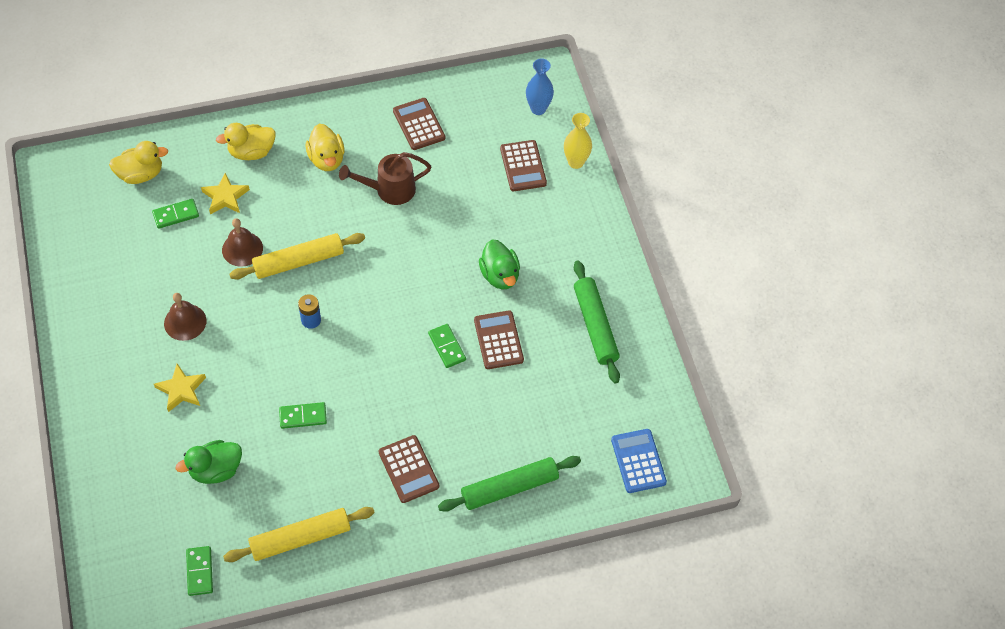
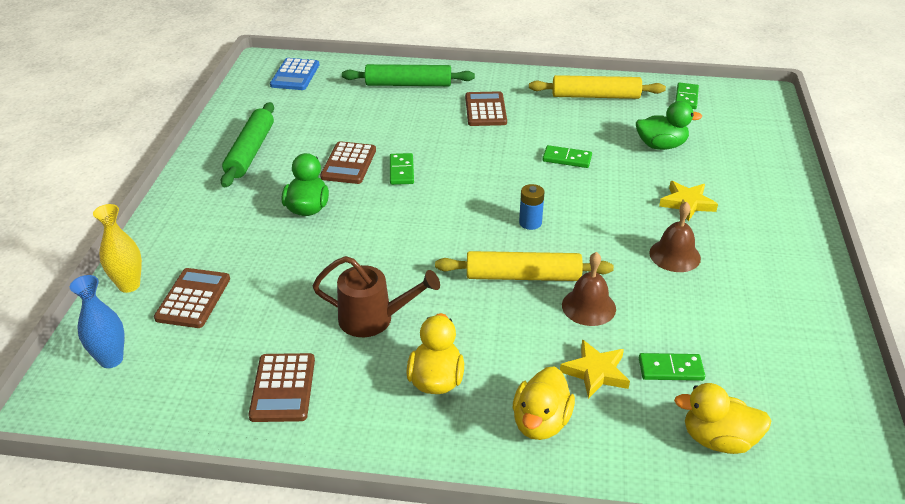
camera: 155 degrees left, 20 degrees down
yellow duck [216,123,275,160] -> yellow duck turned 105 degrees clockwise [513,366,575,440]

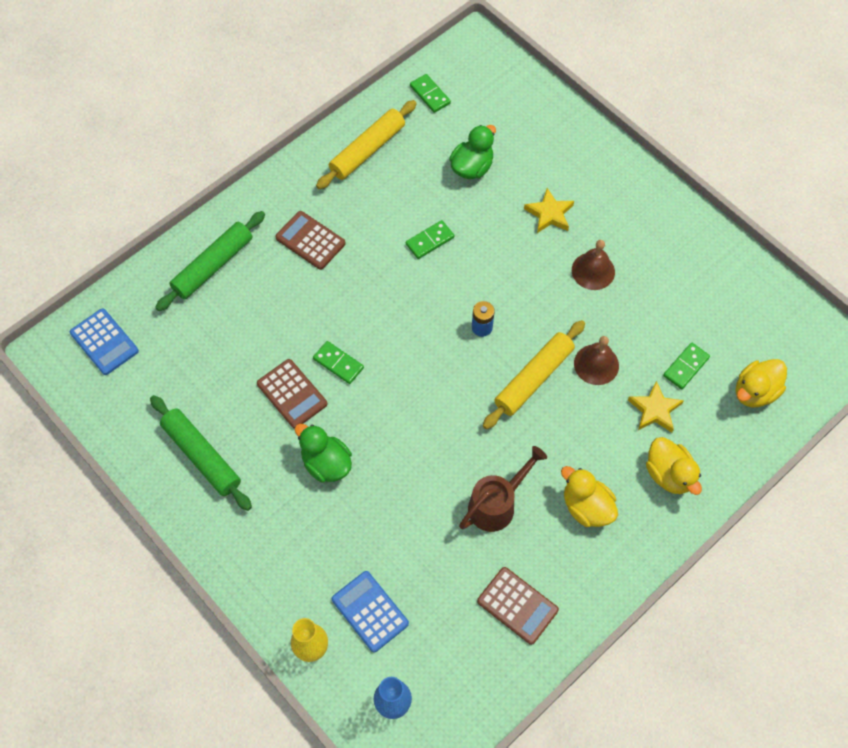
camera: 50 degrees left, 25 degrees up
brown calculator [154,268,230,328] -> blue calculator [332,571,409,652]

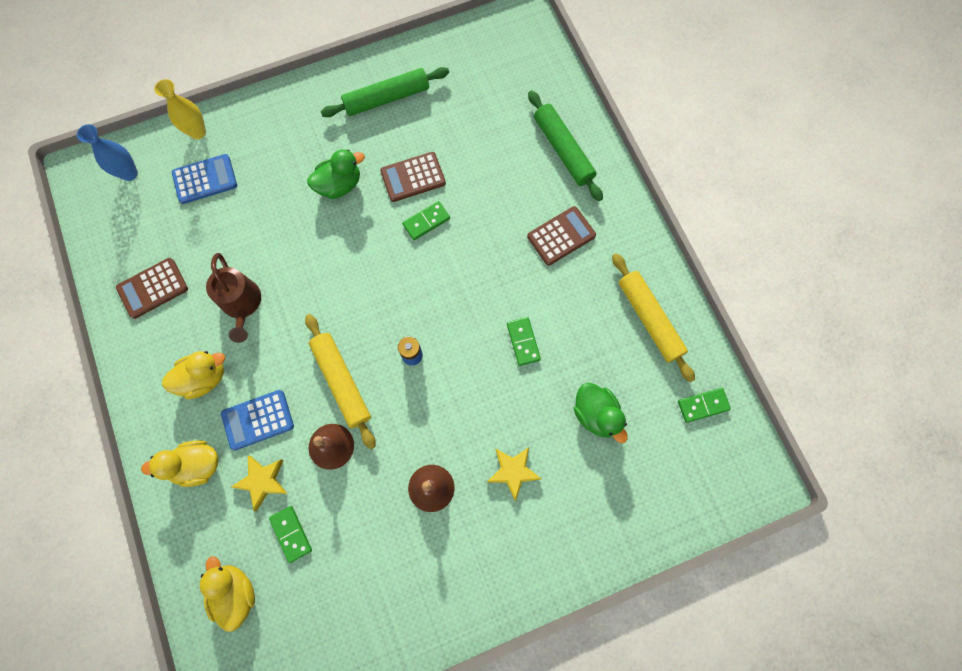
camera: 110 degrees right, 10 degrees up
blue calculator [70,308,139,375] -> blue calculator moved to [221,390,294,451]

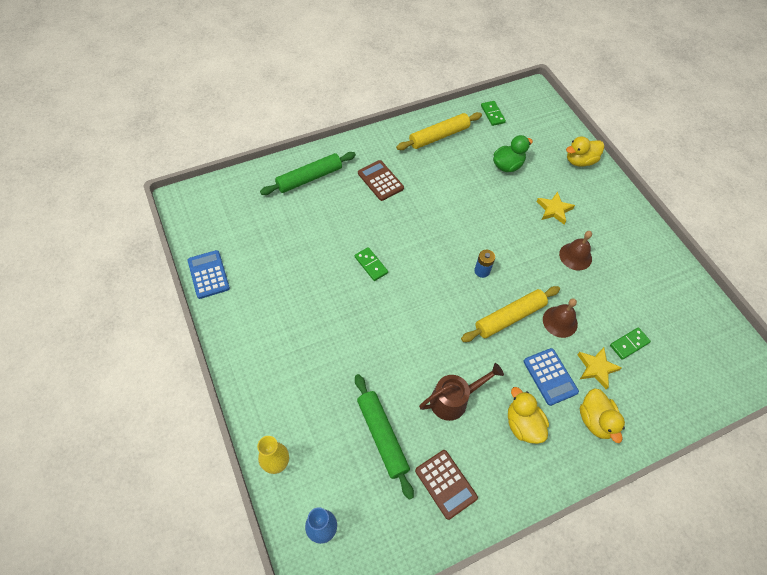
camera: 95 degrees left, 15 degrees down
blue calculator [172,154,237,204] -> blue calculator moved to [188,250,230,299]
yellow duck [200,556,255,632] -> yellow duck moved to [566,137,604,167]
green duck [307,149,365,199] -> none
green rolling pin [321,67,449,117] -> green rolling pin moved to [355,374,414,500]
brown calculator [380,152,446,202] -> none
green domino [507,317,541,366] -> none

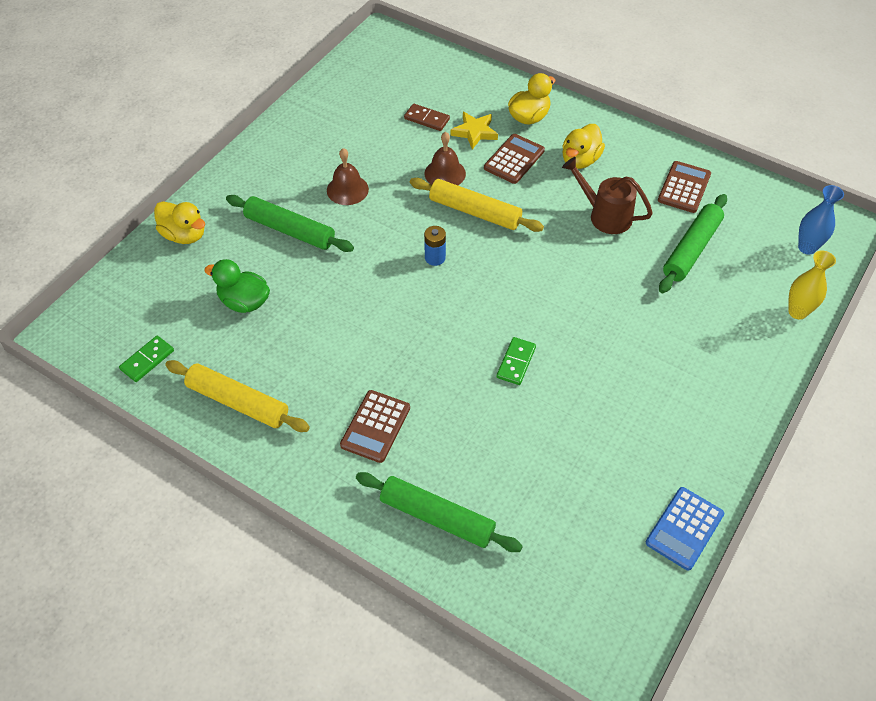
camera: 120 degrees left, 5 degrees down
blue calculator [524,348,579,406] -> brown calculator [484,134,545,184]
yellow star [537,192,575,225] -> green rolling pin [226,195,354,252]
green domino [610,327,651,360] -> brown domino [404,104,450,131]

